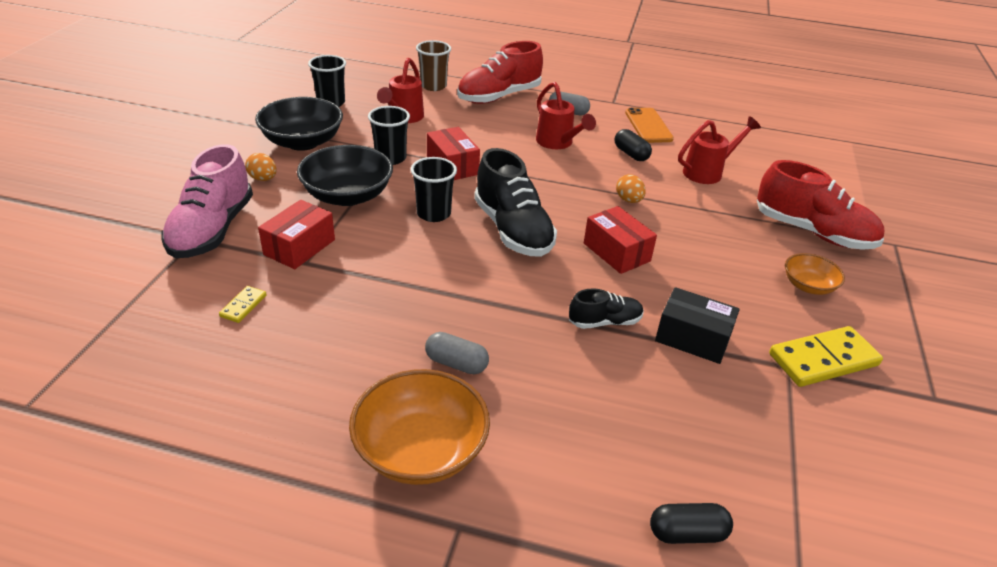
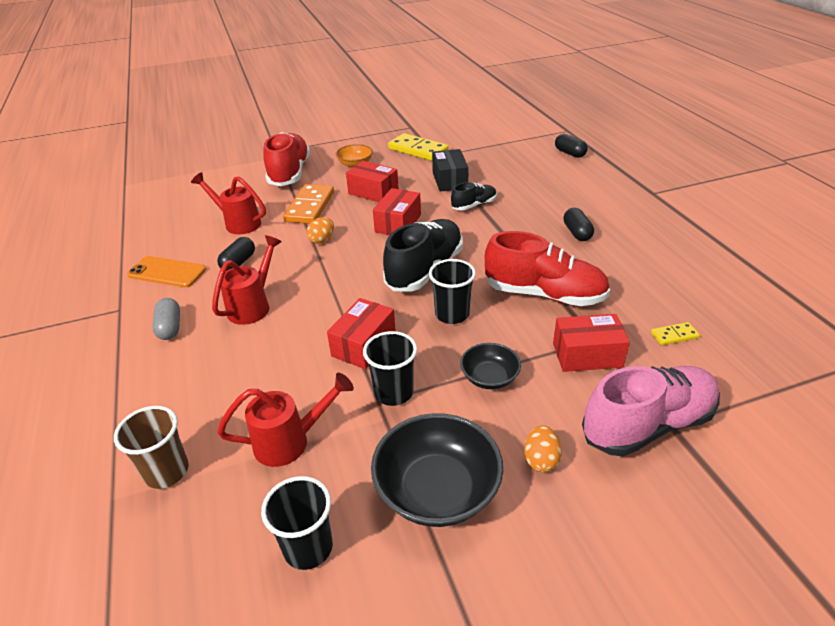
camera: 120 degrees left, 0 degrees up
black bowl [297,145,393,206] -> black bowl [460,343,521,389], size x0.56
orange bowl [349,369,490,485] -> none
grey capsule [425,332,489,374] -> black capsule [563,208,594,241]
red shoe [457,41,543,104] -> red shoe moved to [485,231,610,306]
black shoe [569,288,644,329] -> black shoe turned 105 degrees clockwise [451,182,497,210]
orange phone [625,107,674,143] -> orange phone turned 60 degrees clockwise [127,256,206,287]
none -> orange domino [283,184,334,224]
none -> red box [346,161,399,202]

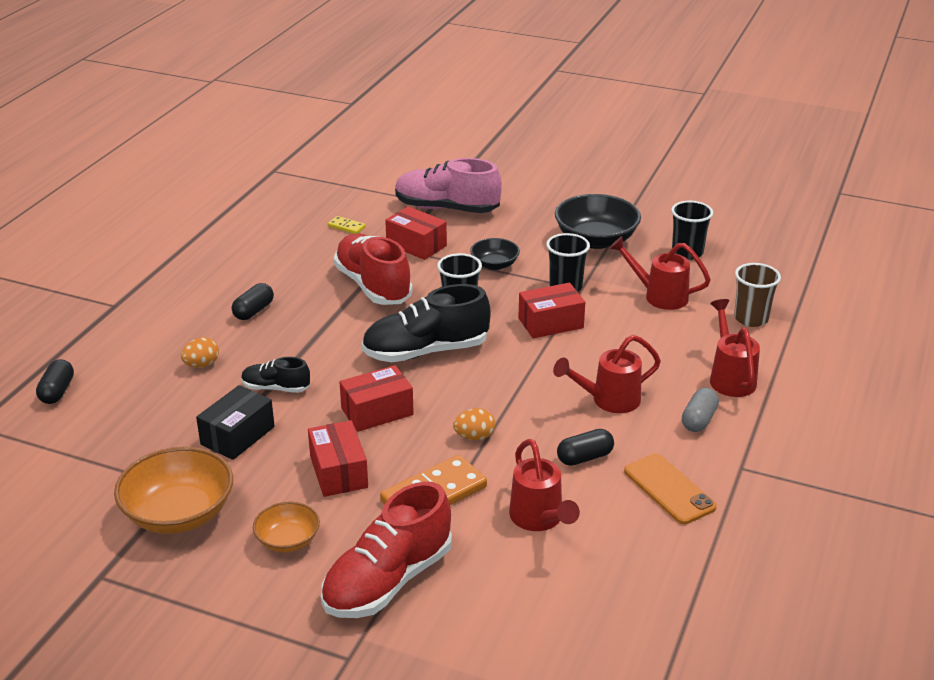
camera: 140 degrees left, 5 degrees down
yellow domino [388,133,449,161] -> orange bowl [114,447,233,534]
orange egg [524,425,562,472] -> orange egg moved to [181,337,219,368]
none -> red watering can [710,299,760,397]

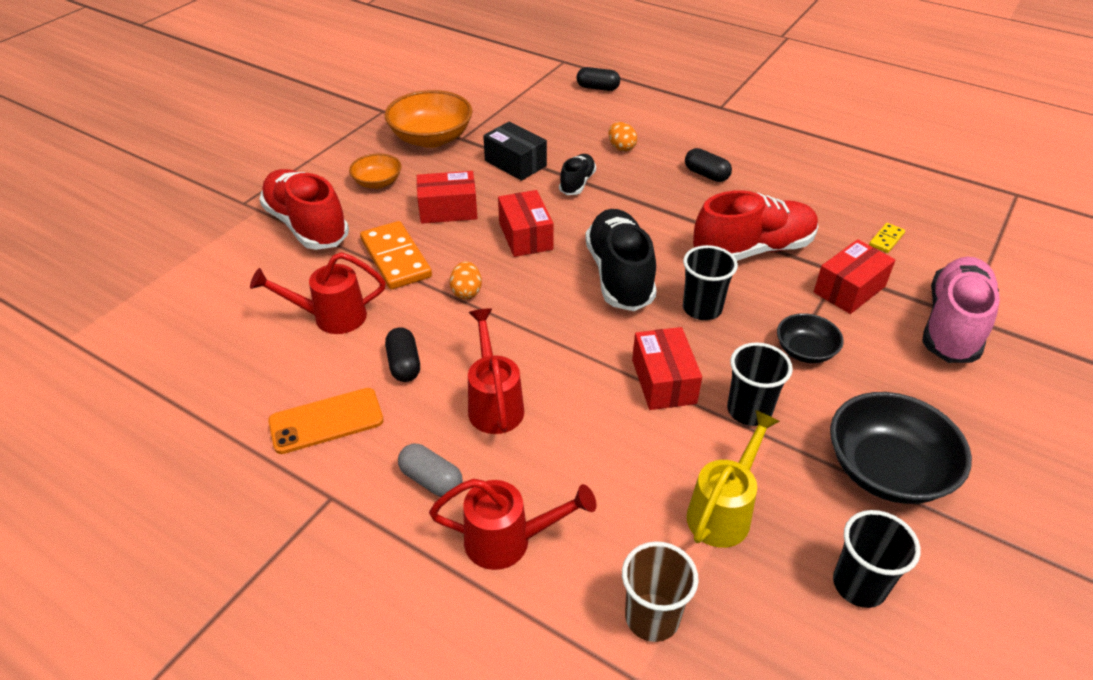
camera: 100 degrees right, 10 degrees up
red watering can [609,236,711,310] -> yellow watering can [686,410,780,548]

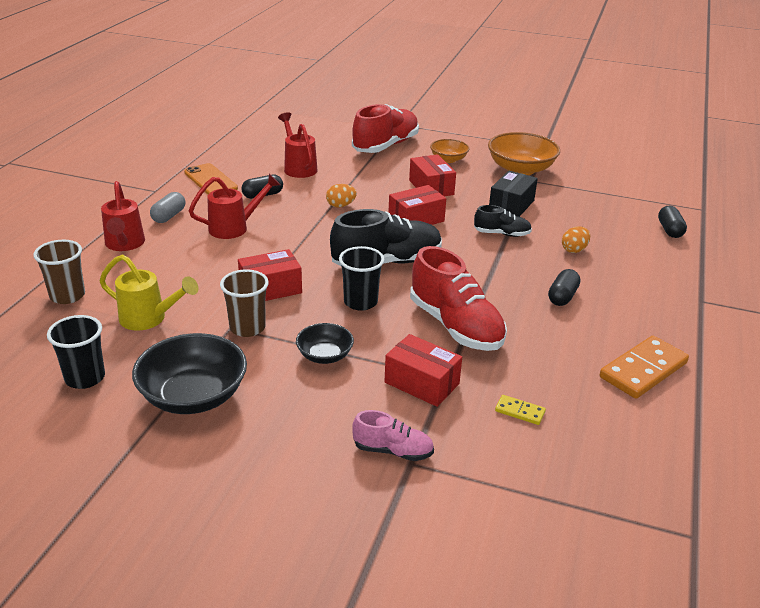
camera: 75 degrees right, 10 degrees down
orange domino [360,221,432,289] -> orange domino moved to [600,336,689,399]
black cup [727,342,793,426] -> brown cup [220,269,269,337]
pink shoe [922,257,1000,363] -> pink shoe [352,410,434,461], size x0.52

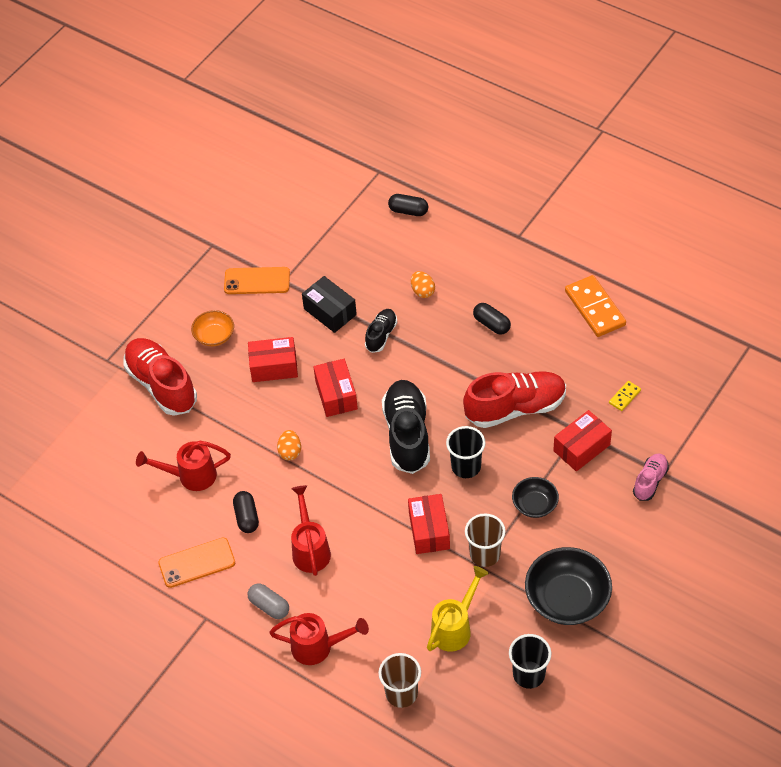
camera: 70 degrees left, 20 degrees up
orange bowl [488,132,560,175] -> orange phone [224,267,290,294]

